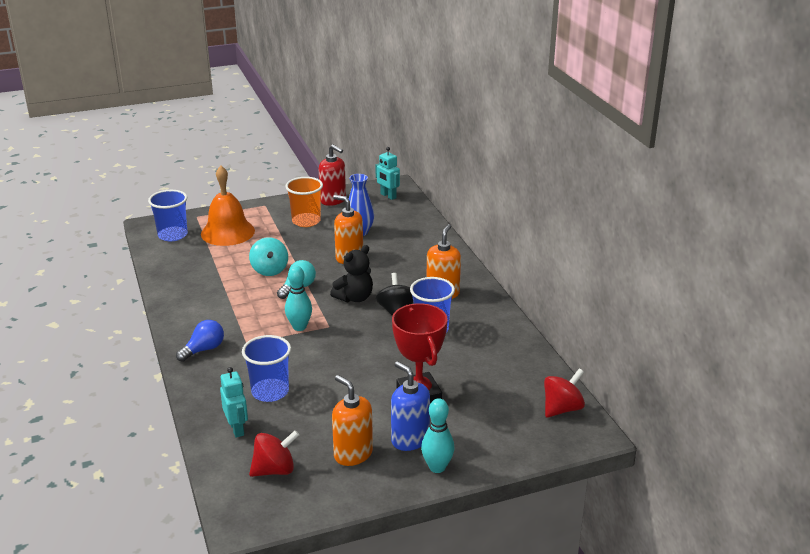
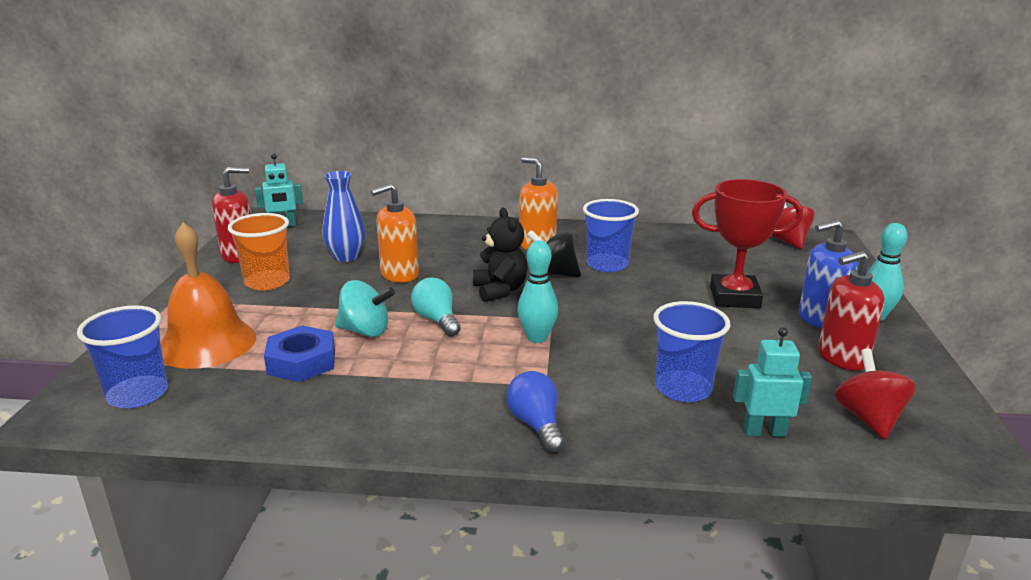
camera: 65 degrees left, 5 degrees down
orange soap dispenser [332,375,373,466] -> red soap dispenser [818,251,884,371]
none -> blue nut [264,325,335,382]

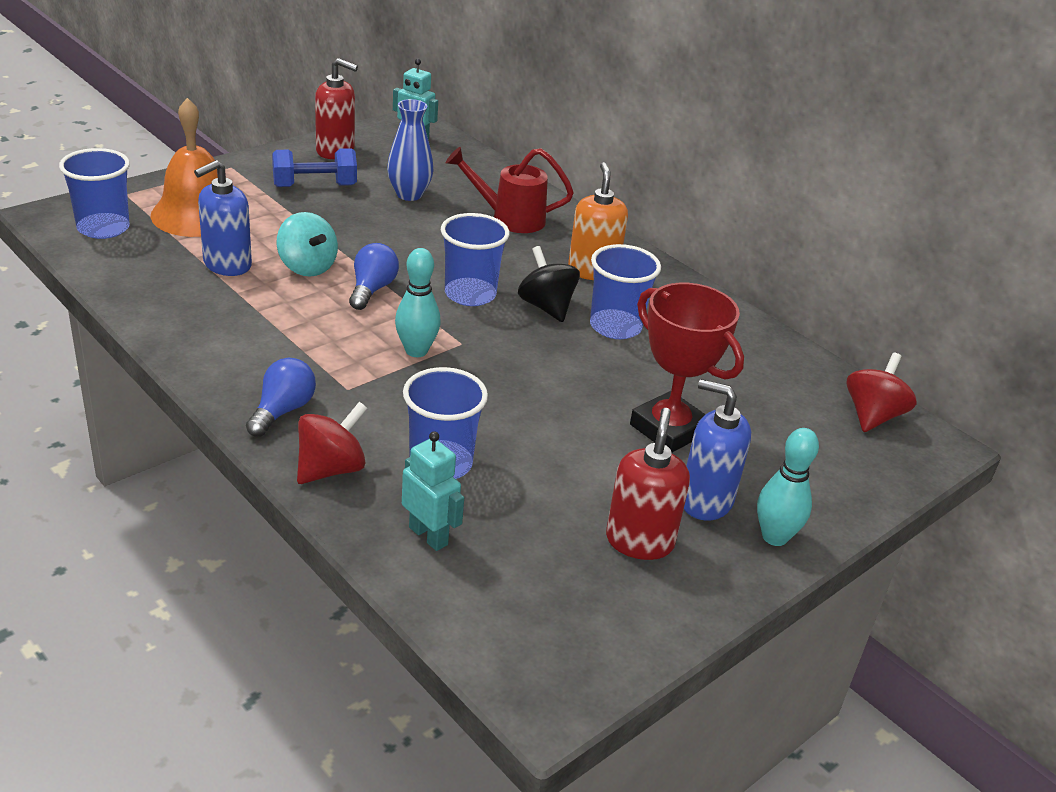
camera: 40 degrees right, 10 degrees up
orange cup [228,213,290,291] -> blue dumbbell [272,148,357,187]
blue nut [264,325,335,382] -> blue soap dispenser [194,160,252,276]
orange soap dispenser [371,183,419,283] -> none
turquoise light bulb [411,277,461,337] -> blue light bulb [349,243,399,310]
black teddy bear [473,208,528,302] -> blue cup [441,213,510,306]
red soap dispenser [818,251,884,371] -> red soap dispenser turned 75 degrees clockwise [606,408,690,560]
red spinning top [835,348,916,440] -> red spinning top moved to [297,402,367,484]
none -> red watering can [445,147,574,233]

